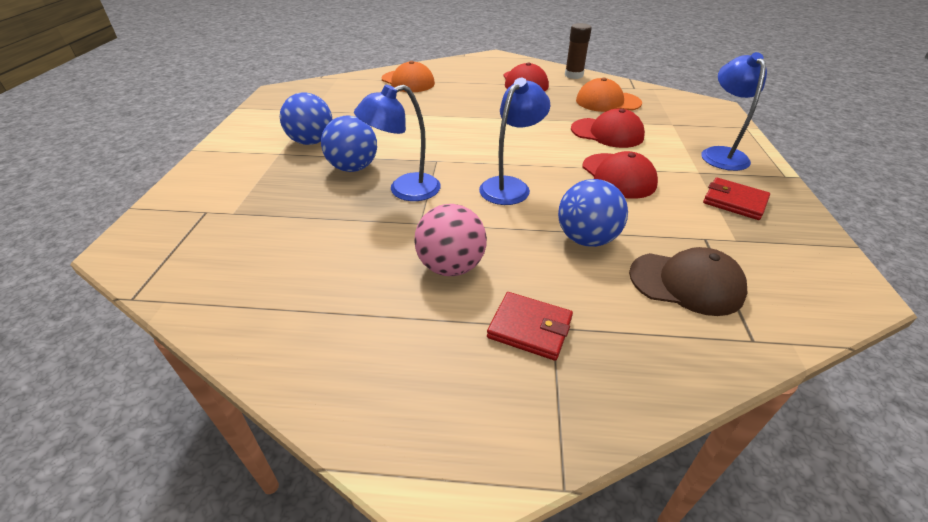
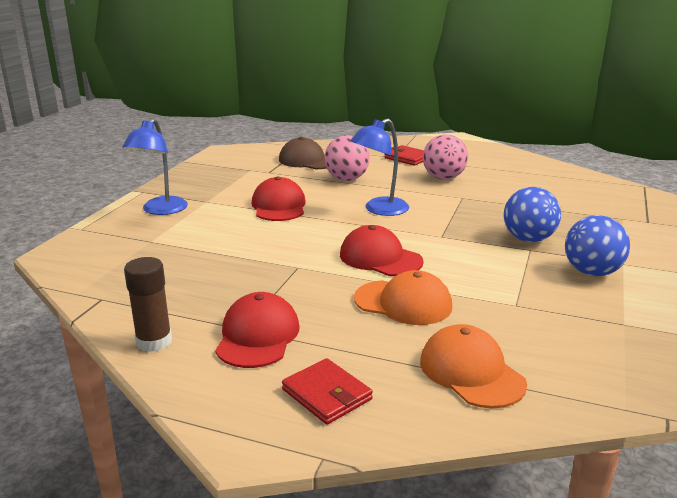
camera: 165 degrees left, 15 degrees down
blue lamp [354,85,441,201] -> none
blue ball [558,179,628,247] -> pink ball [324,135,370,181]
red cap [571,109,645,148] -> red cap moved to [340,225,424,276]
orange cap [576,78,642,112] -> orange cap moved to [354,270,452,325]
red wallet [703,177,770,220] -> red wallet moved to [282,358,373,425]

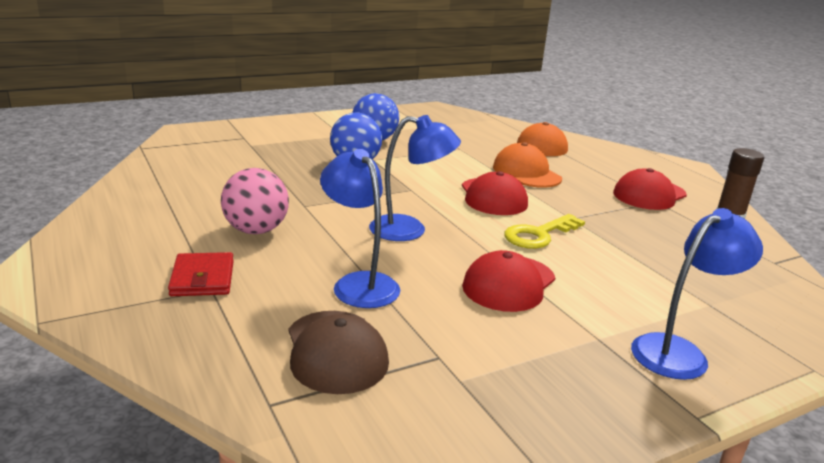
camera: 140 degrees left, 0 degrees up
red wallet [282,358,373,425] -> none
pink ball [324,135,370,181] -> blue lamp [320,149,400,308]
none -> yellow key [504,214,585,249]

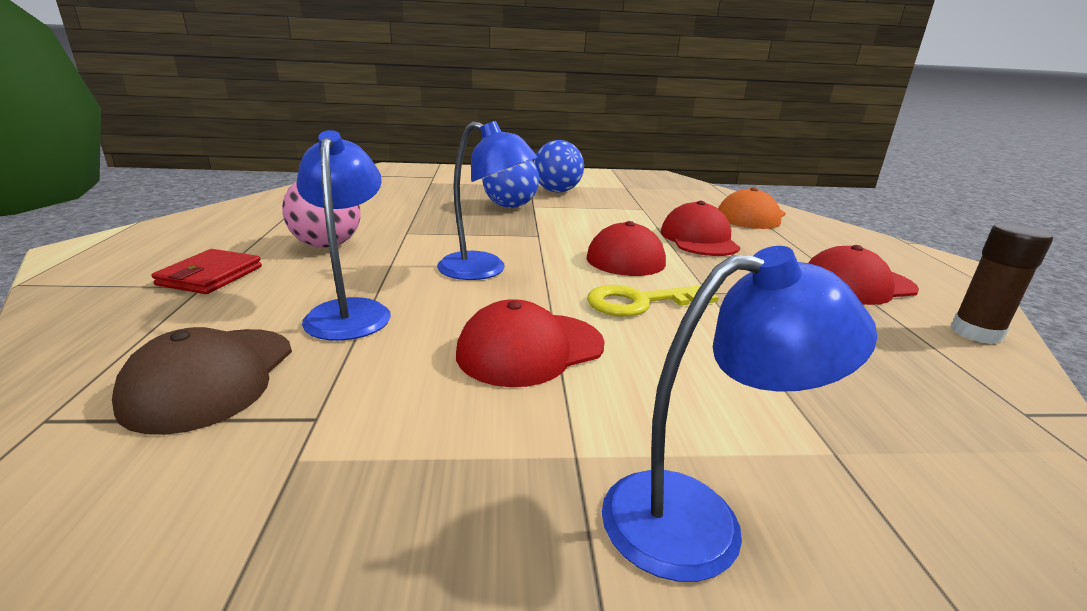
camera: 25 degrees right, 0 degrees up
orange cap [493,142,562,188] -> red cap [660,201,740,256]

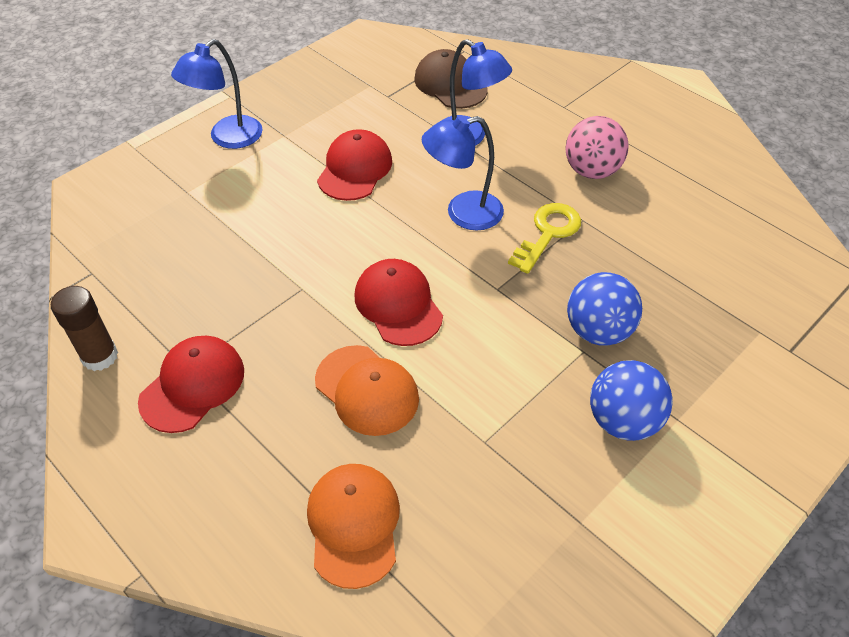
camera: 140 degrees right, 25 degrees up
red wallet [151,249,262,294] -> none
yellow key [587,285,719,317] -> yellow key moved to [508,203,581,274]
red cap [660,201,740,256] -> orange cap [315,345,419,436]

